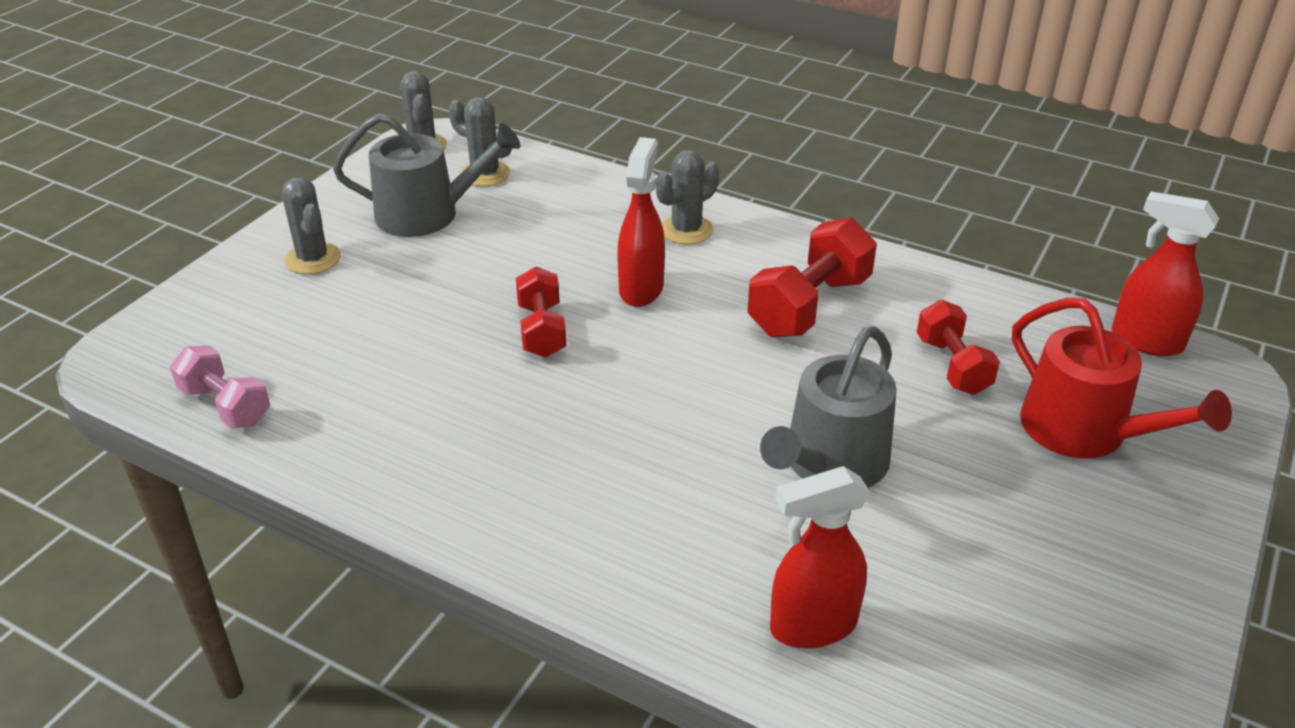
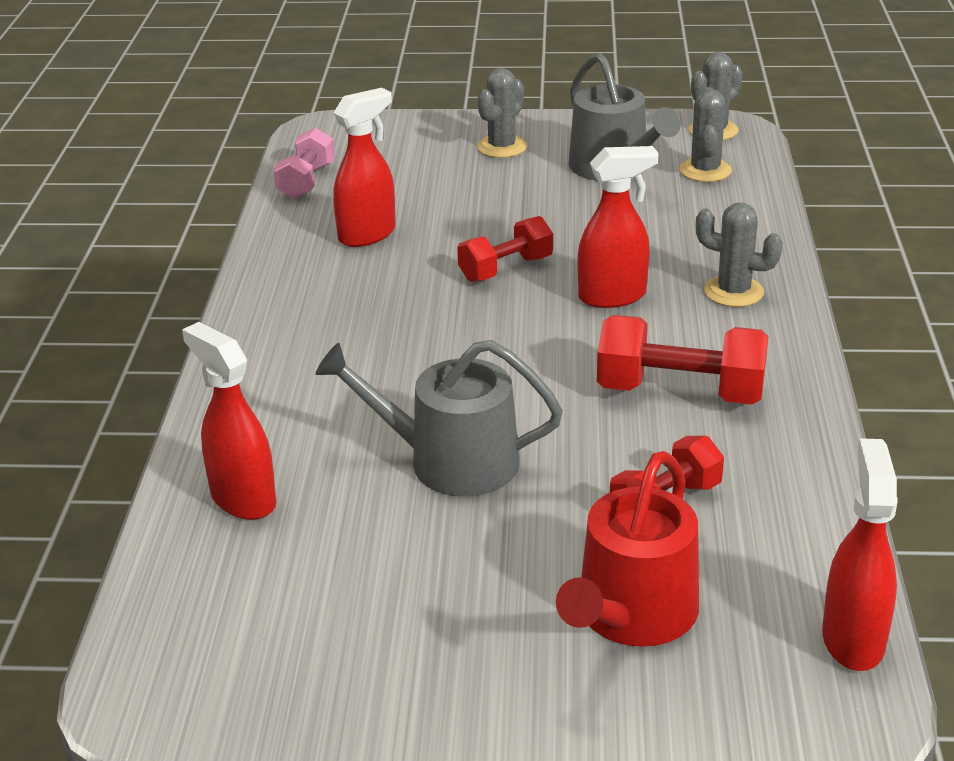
camera: 65 degrees right, 5 degrees down
none -> red spray bottle [333,88,396,247]

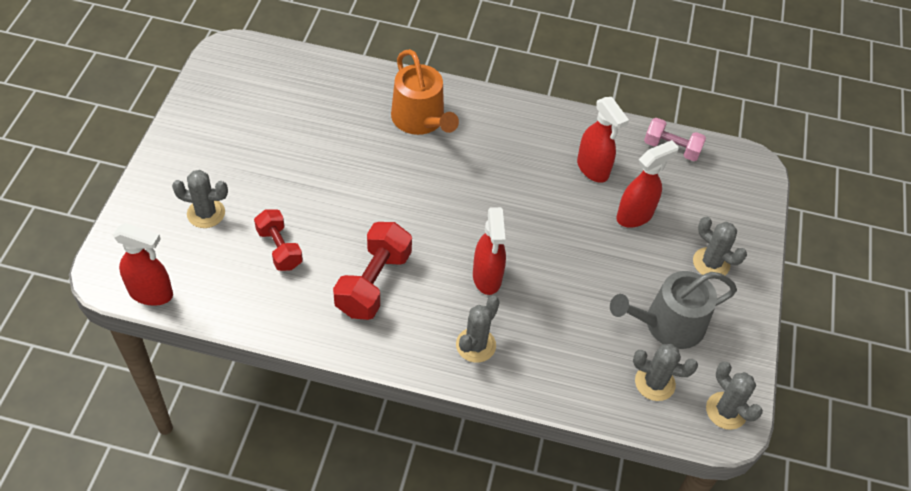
camera: 95 degrees right, 20 degrees up
red spray bottle [182,322,276,520] -> red spray bottle moved to [616,140,679,228]
grey watering can [315,340,563,496] -> none
red dumbbell [457,216,553,282] -> none
red watering can [556,451,699,647] -> grey cactus [172,170,228,228]
none -> orange watering can [391,49,459,135]

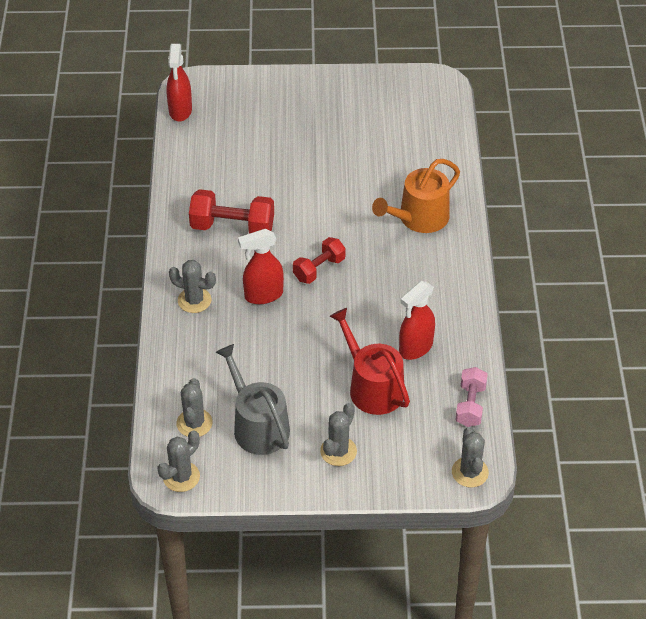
camera: 80 degrees right, 5 degrees down
grey cactus [172,170,228,228] -> grey cactus moved to [452,427,489,487]
red dumbbell [254,209,303,271] -> red dumbbell moved to [293,237,346,284]
red spray bottle [616,140,679,228] -> red watering can [329,308,410,415]

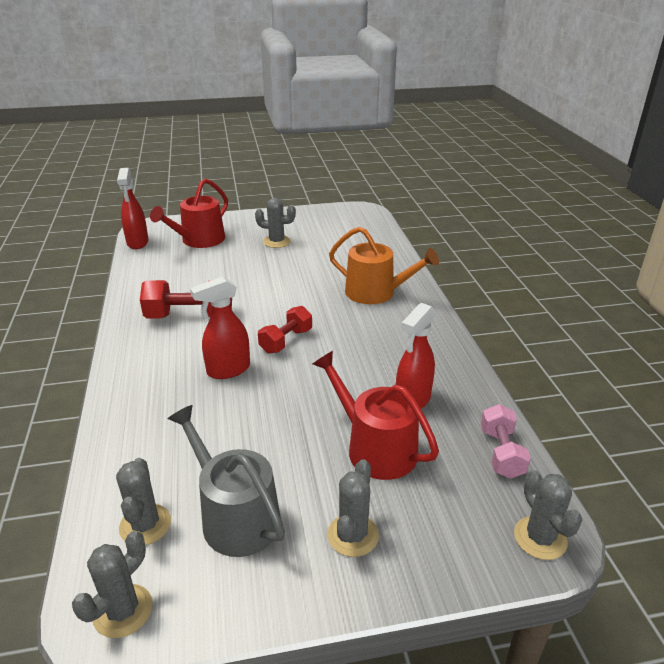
camera: 10 degrees left, 15 degrees down
grey cactus [169,260,216,313] -> grey cactus moved to [255,198,296,248]
orange watering can [372,159,460,233] -> orange watering can turned 105 degrees counterclockwise [329,227,439,304]
none -> red watering can [150,178,228,248]

